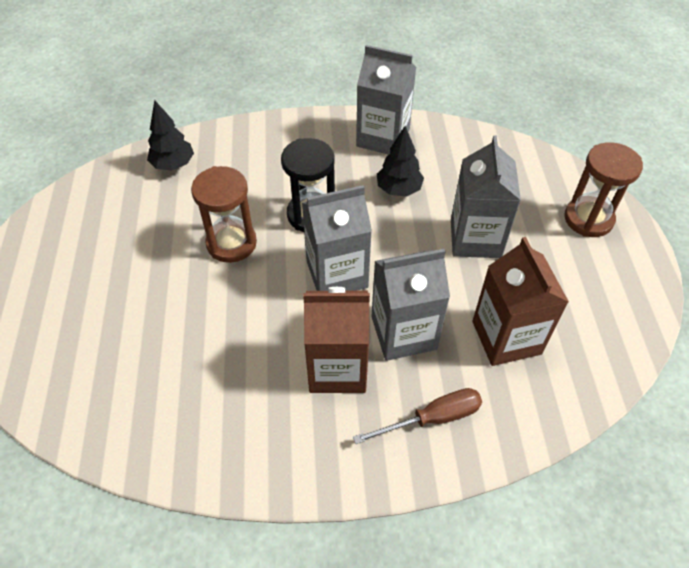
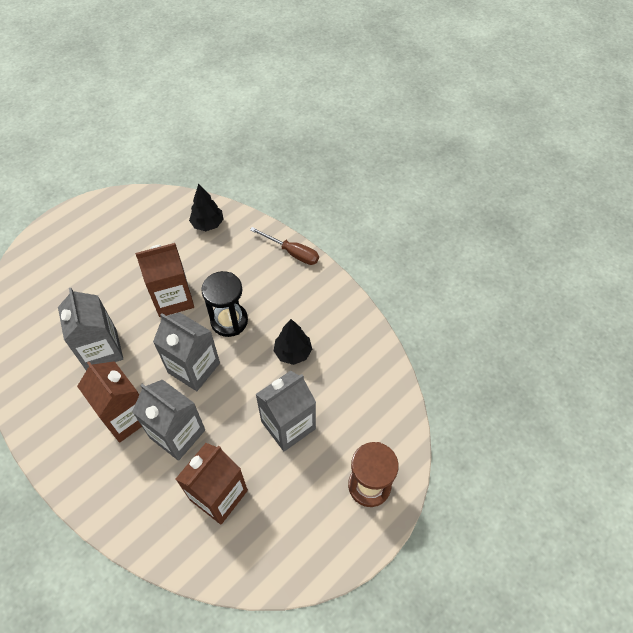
camera: 50 degrees right, 5 degrees up
brown hourglass [191,166,257,263] -> brown carton [135,243,194,317]
brown screwdriver [353,388,482,444] -> brown screwdriver moved to [250,227,319,265]
grey carton [356,45,416,155] -> grey carton moved to [58,288,123,371]

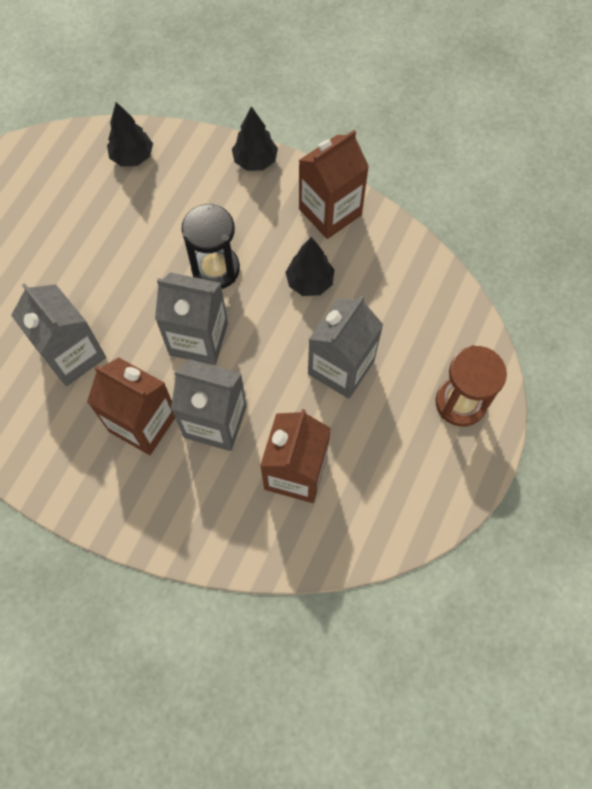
camera: 20 degrees left, 10 degrees up
brown carton [135,243,194,317] -> brown carton moved to [299,130,369,239]
brown screwdriver [250,227,319,265] -> black tree [232,106,278,171]

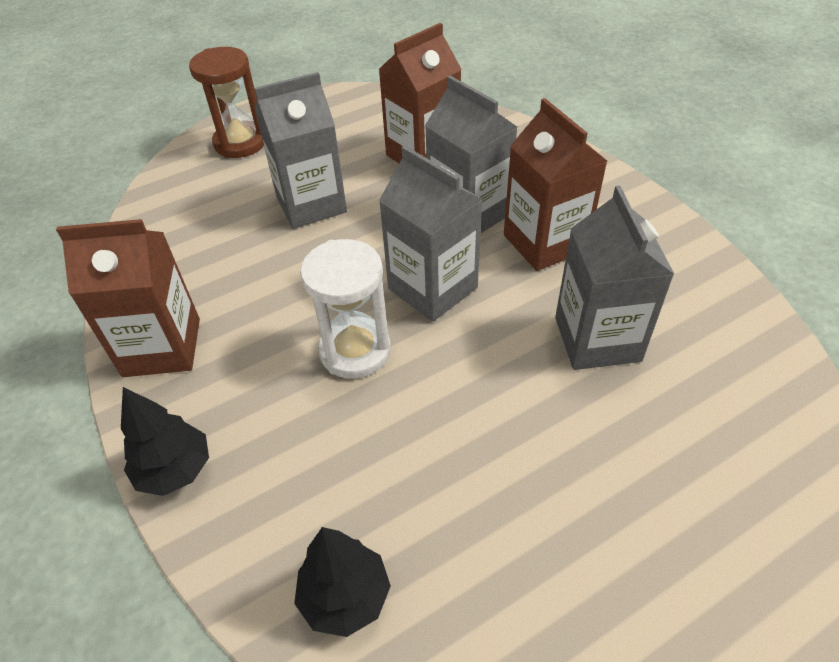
camera: 145 degrees left, 20 degrees down
black hourglass [182,203,240,289] -> white hourglass [300,239,391,379]
black tree [286,237,334,296] -> none

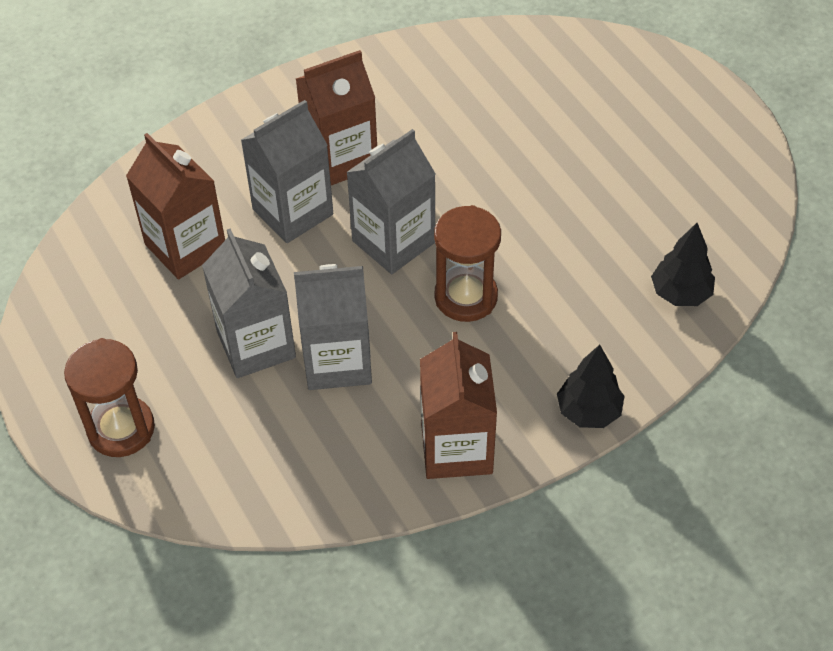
camera: 90 degrees left, 5 degrees up
white hourglass [300,239,391,379] -> brown hourglass [434,205,501,322]
grey carton [555,186,674,370] -> grey carton moved to [294,264,372,390]

